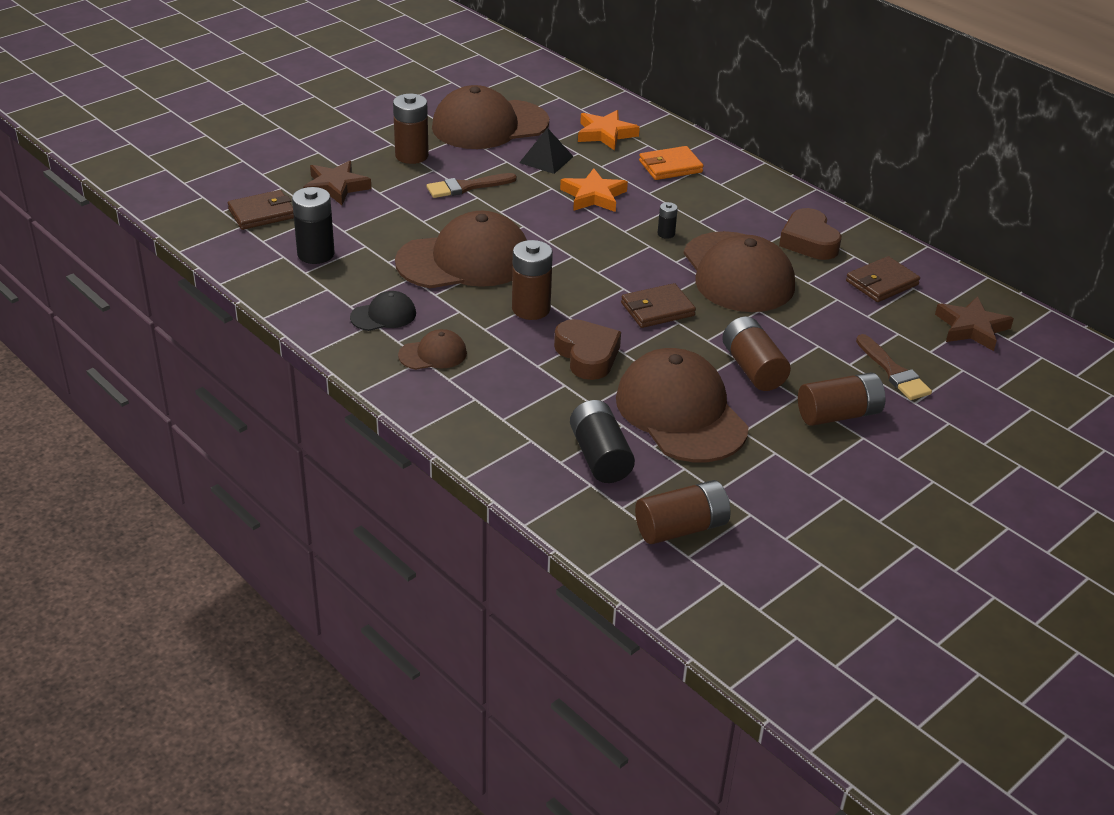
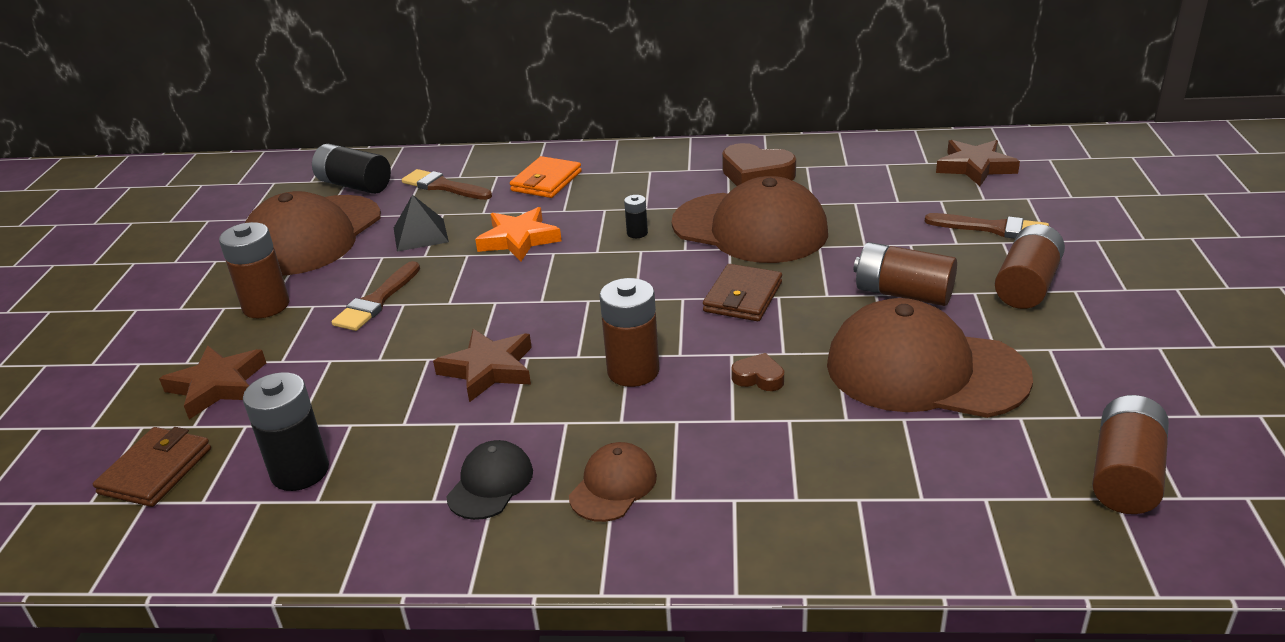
camera: 40 degrees left, 5 degrees down
brown cap [395,211,527,288] -> brown star [433,329,532,402]
brown heart [554,319,621,380] -> brown heart [731,353,784,391], size x0.52
black battery [570,400,635,483] -> black battery moved to [312,144,391,194]
orange star [578,110,640,151] -> brown brush [402,169,492,200]
brown wallet [846,256,920,302] -> none

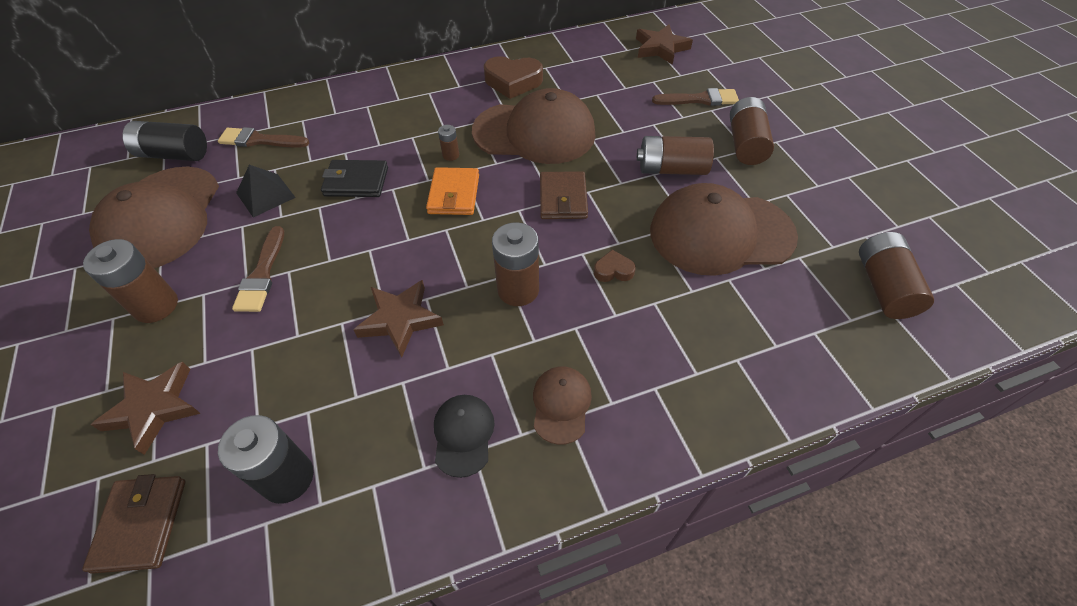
camera: 25 degrees left, 20 degrees up
orange star [475,207,562,262] -> black wallet [321,160,388,197]
orange wallet [510,156,582,198] -> orange wallet moved to [426,167,479,215]
black battery [624,195,648,238] -> brown battery [438,125,459,161]

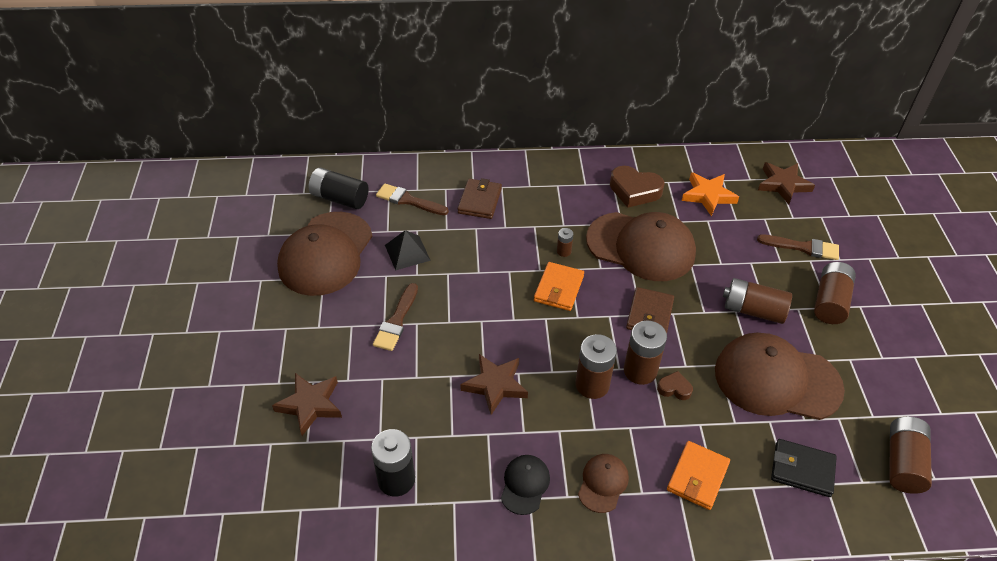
camera: 15 degrees right, 5 degrees down
brown wallet [82,474,186,574] -> brown wallet moved to [458,178,502,219]
brown battery [83,239,178,323] -> brown battery moved to [624,320,667,385]
black wallet [321,160,388,197] -> black wallet moved to [771,439,837,497]
none -> orange wallet [667,441,730,510]
none -> orange star [682,172,739,216]

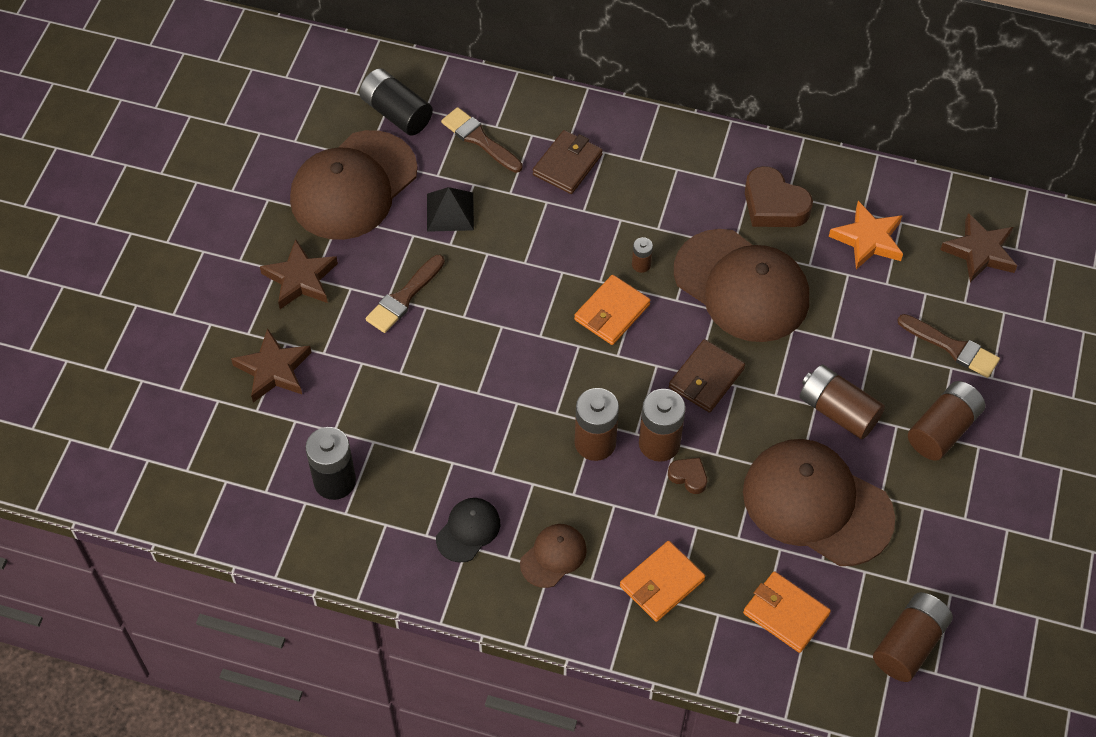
camera: 20 degrees right, 10 degrees up
brown star [460,354,528,415] -> brown star moved to [260,239,338,309]
black wallet [771,439,837,497] -> orange wallet [743,571,831,653]

